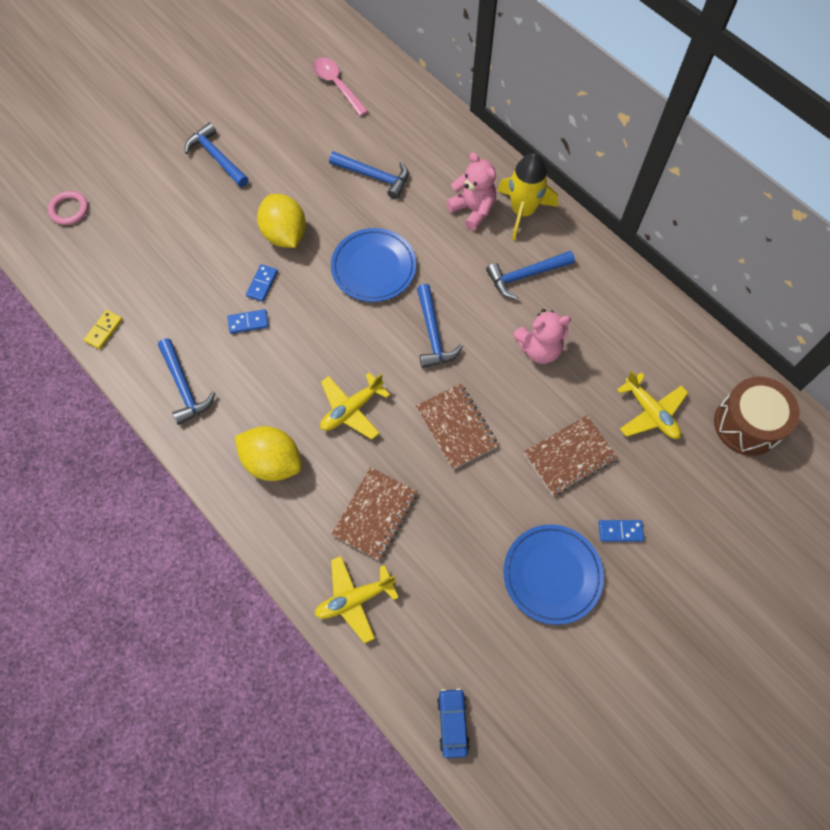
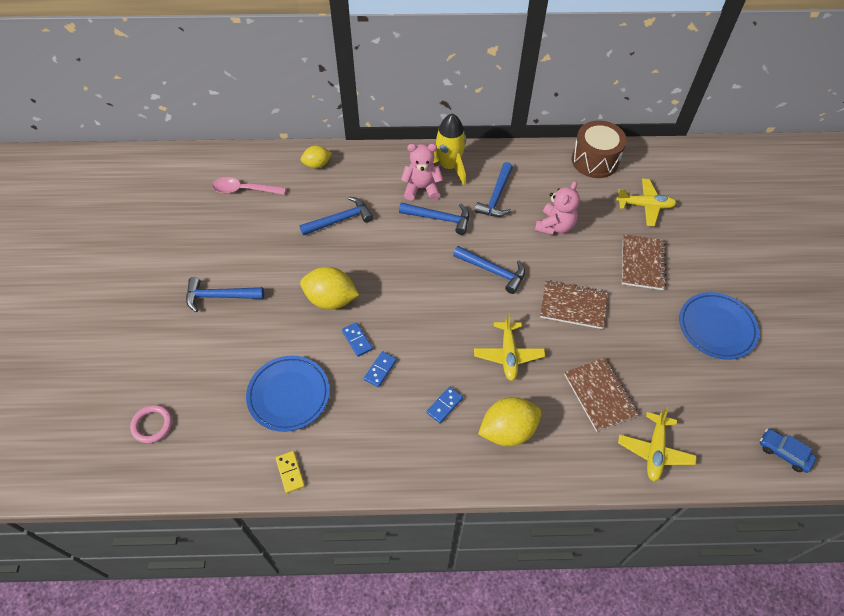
camera: 50 degrees left, 10 degrees down
blue hammer [158,338,215,425] -> blue hammer moved to [399,202,469,235]
blue plate [331,228,416,302] -> blue plate moved to [246,356,330,432]
blue domino [599,520,644,542] -> blue domino moved to [426,387,463,423]
brown drum [714,377,800,456] -> brown drum moved to [572,120,627,178]
none -> yellow lemon [301,146,332,168]

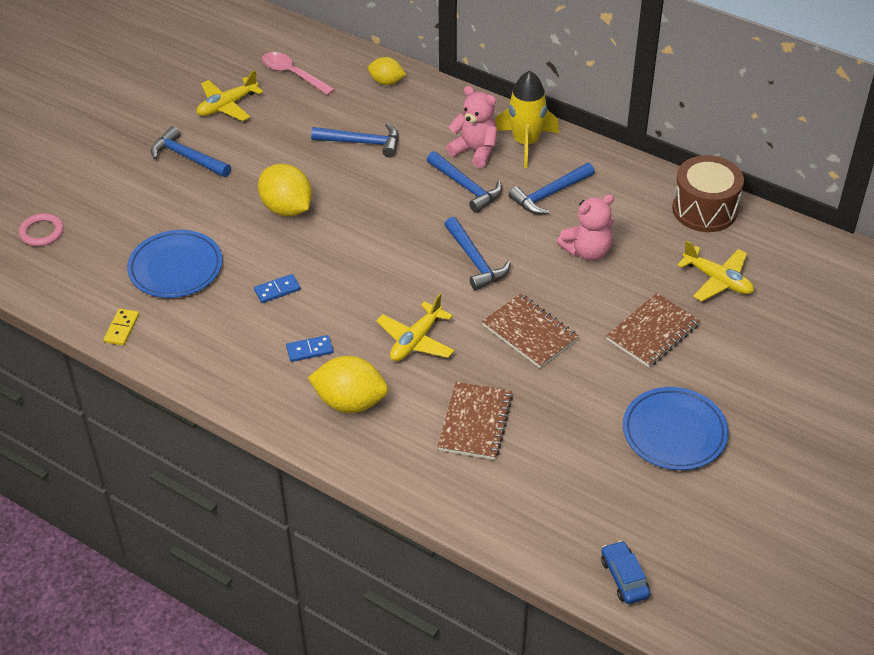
camera: 35 degrees right, 10 degrees down
blue domino [342,322,373,357] -> none
yellow plane [618,407,697,482] -> yellow plane moved to [197,70,263,121]

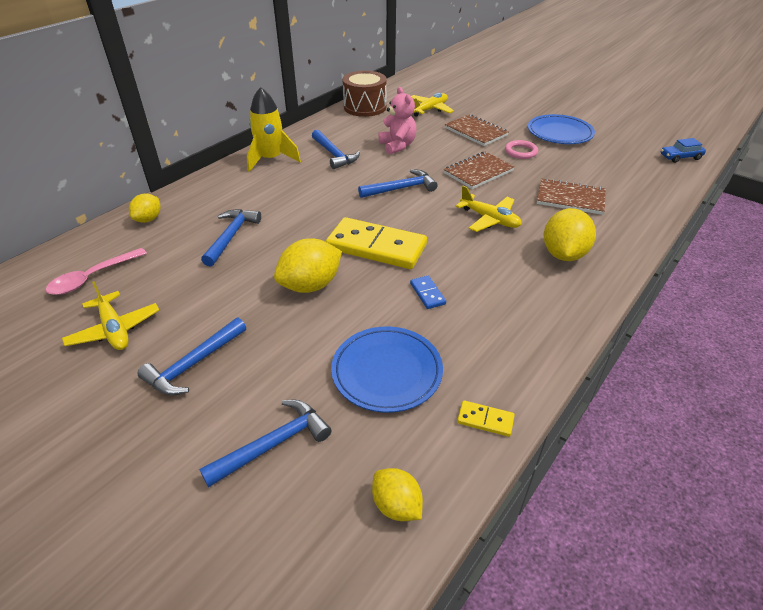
camera: 85 degrees left, 5 degrees down
pink ring [19,213,64,246] -> pink ring moved to [505,140,538,159]
blue domino [286,335,334,362] -> none
blue hammer [427,151,502,213] -> blue hammer moved to [199,400,332,487]
pink teddy bear [446,86,497,168] -> none
none -> yellow domino [326,217,427,269]
none -> yellow lemon [372,468,423,521]

